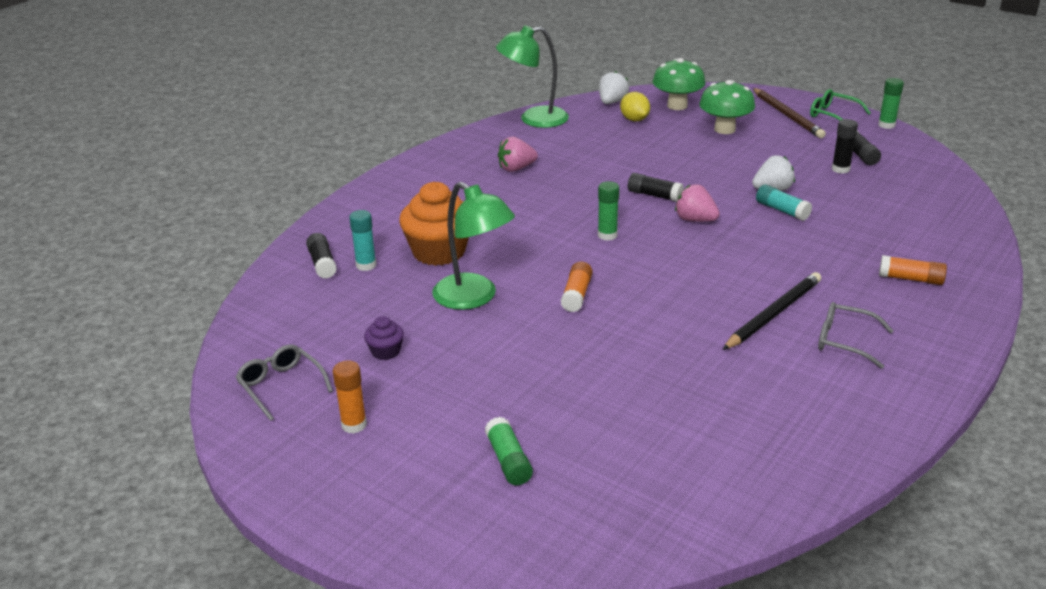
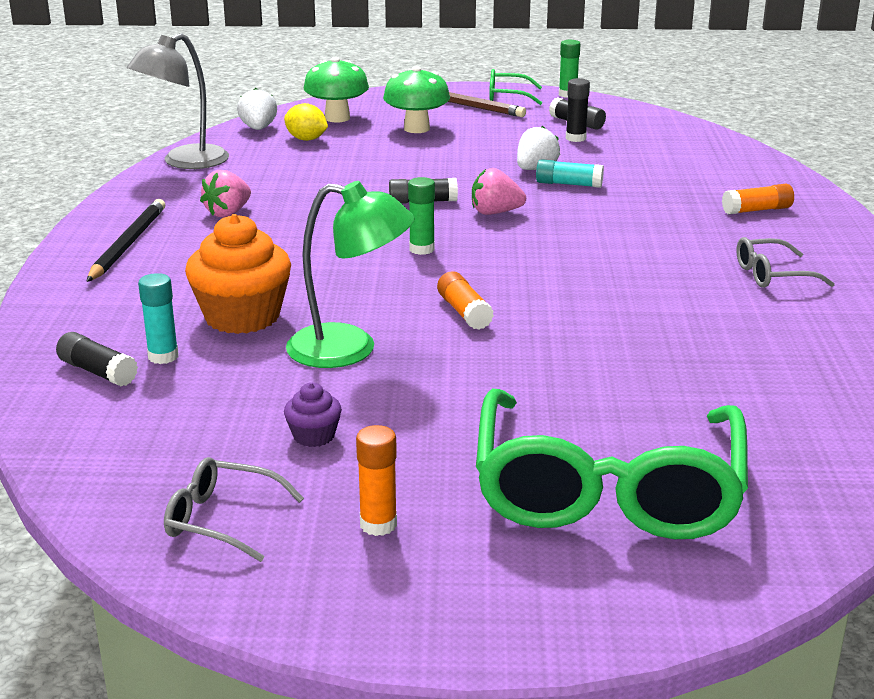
camera: 35 degrees left, 5 degrees down
green glue stick [485,417,533,485] -> green glasses [476,389,748,539]
green lamp [496,25,569,128] -> grey lamp [127,33,229,169]
black pencil [722,272,821,350] -> black pencil moved to [87,199,165,282]

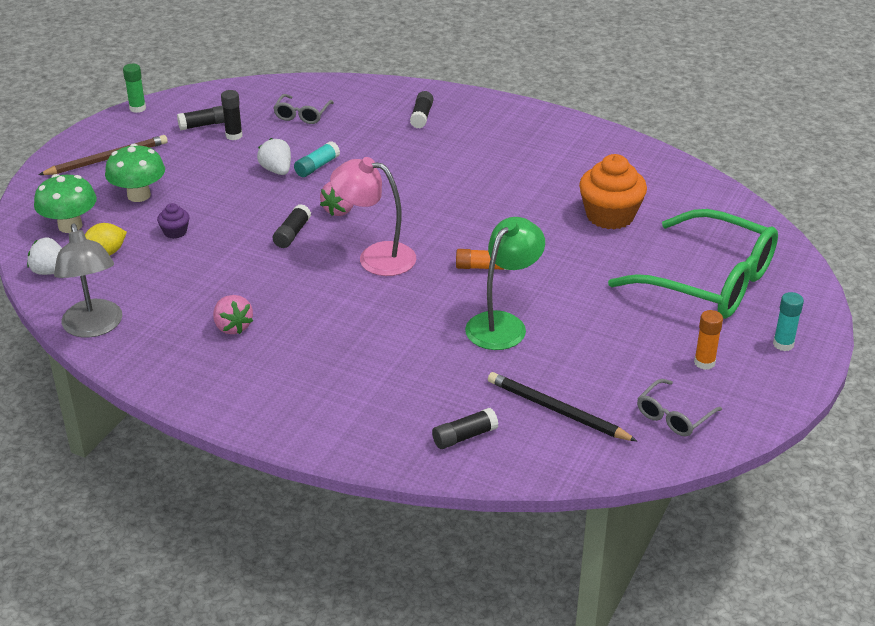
camera: 65 degrees left, 10 degrees up
black pencil [87,199,165,282] -> black pencil moved to [488,372,637,441]
turquoise glue stick [138,273,178,364] -> turquoise glue stick moved to [773,292,804,351]
orange cupcake [185,214,291,334] -> orange cupcake moved to [579,154,647,229]
purple cupcake [284,383,342,447] -> purple cupcake moved to [157,203,189,239]
green glue stick [408,177,435,255] -> pink lamp [330,157,416,276]
green glasses [489,69,542,105] -> none
orange glue stick [722,184,794,215] -> black glue stick [410,91,434,128]
grey glasses [736,237,835,288] -> grey glasses moved to [273,94,334,124]

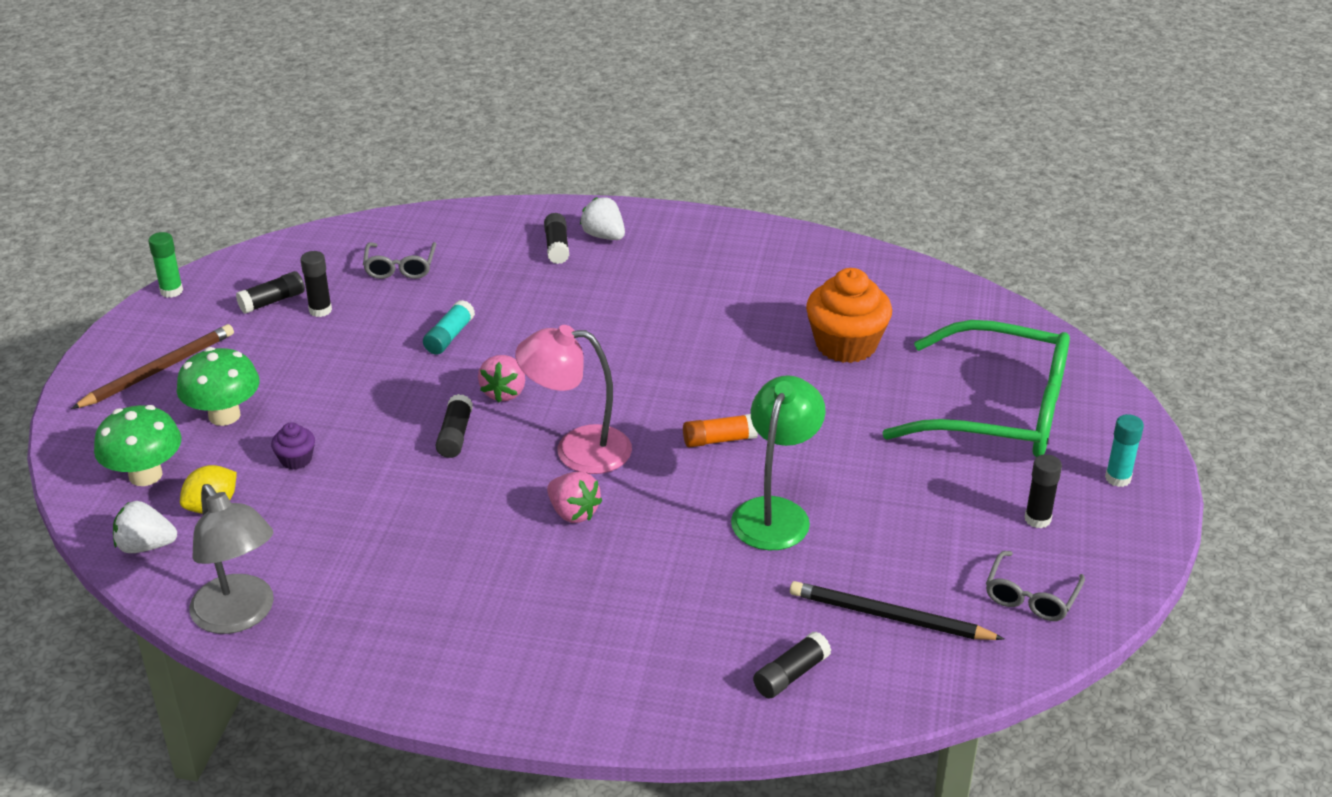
camera: 15 degrees left, 0 degrees up
pink strawberry [213,295,253,334] -> pink strawberry moved to [547,472,602,523]
white strawberry [257,138,291,175] -> white strawberry moved to [580,197,625,240]
orange glue stick [694,310,723,370] -> black glue stick [1025,454,1062,529]

